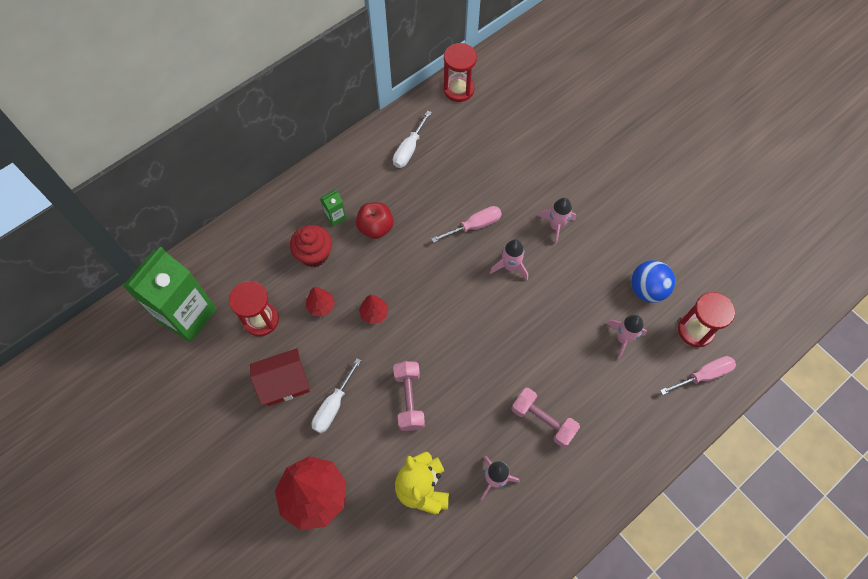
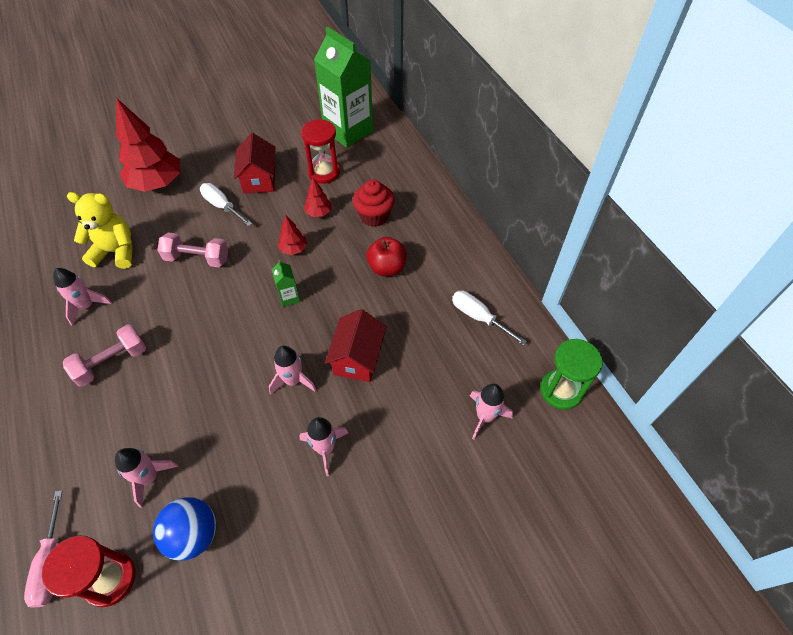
camera: 105 degrees right, 10 degrees down
green carton [320,190,347,227] -> green carton moved to [272,260,300,307]
pink screwdriver [431,206,502,243] -> red house [325,309,386,382]
red hourglass [443,43,477,102] -> green hourglass [540,339,603,410]
none -> pink rocket [470,384,513,439]

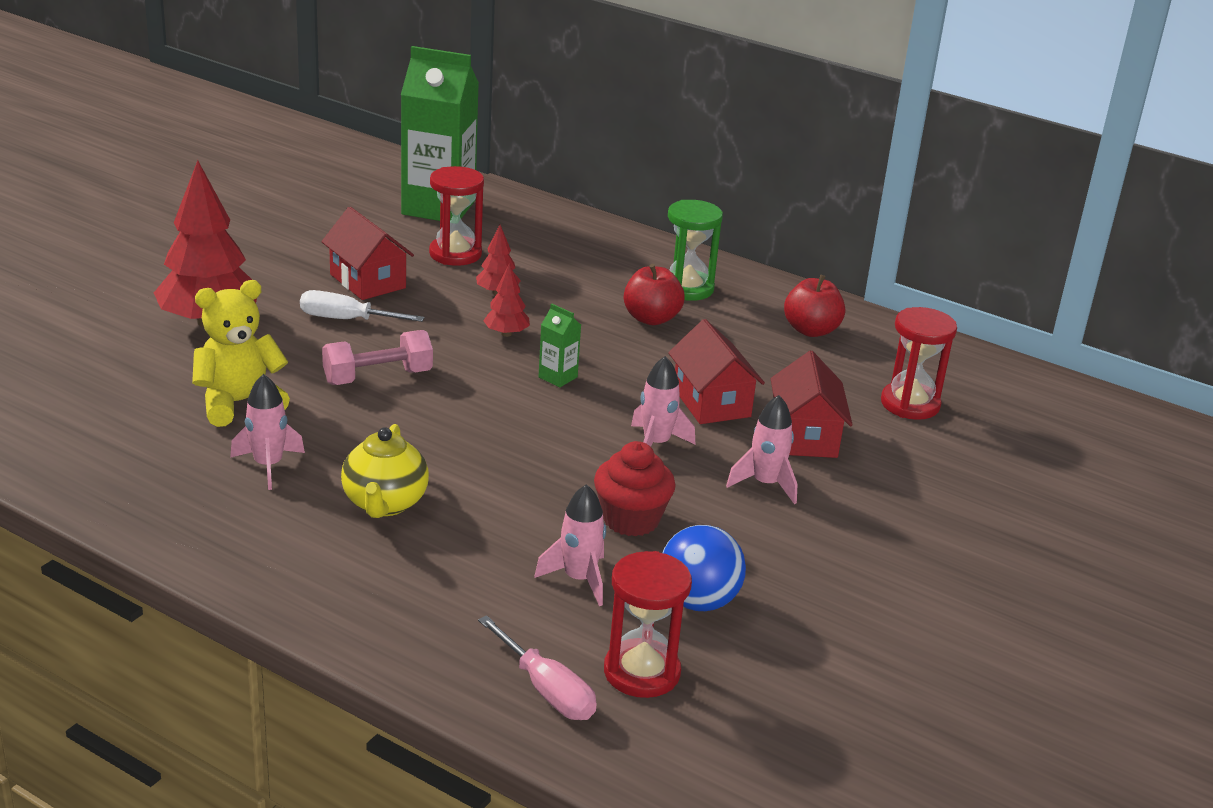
camera: 35 degrees left, 25 degrees down
pink dumbbell [63,324,146,387] -> yellow teapot [341,424,429,518]
red cupcake [353,180,395,227] -> red cupcake moved to [594,441,676,536]
white screwdriver [452,291,527,346] -> red apple [784,274,845,337]
pink rocket [470,384,513,439] -> red hourglass [881,307,957,420]
green hourglass [540,339,603,410] -> green hourglass moved to [668,200,723,301]
none -> red house [771,351,853,458]

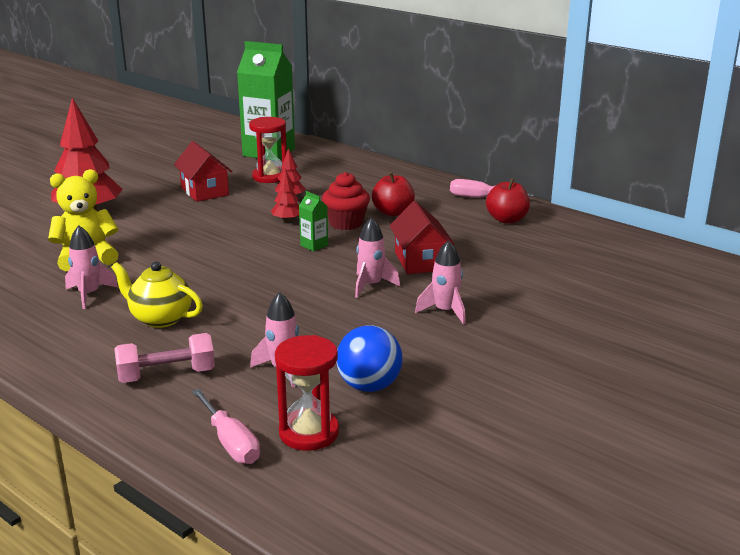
camera: 10 degrees right, 5 degrees down
white screwdriver [300,290,424,322] -> none
pink dumbbell [322,330,433,385] -> pink dumbbell moved to [114,333,215,383]
yellow teapot [341,424,429,518] -> yellow teapot turned 105 degrees clockwise [111,261,203,328]
red cupcake [594,441,676,536] -> red cupcake moved to [322,172,370,230]
green hourglass [668,200,723,301] -> none
red house [771,351,853,458] -> none
red hourglass [881,307,957,420] -> none
none -> pink screwdriver [450,179,534,198]

